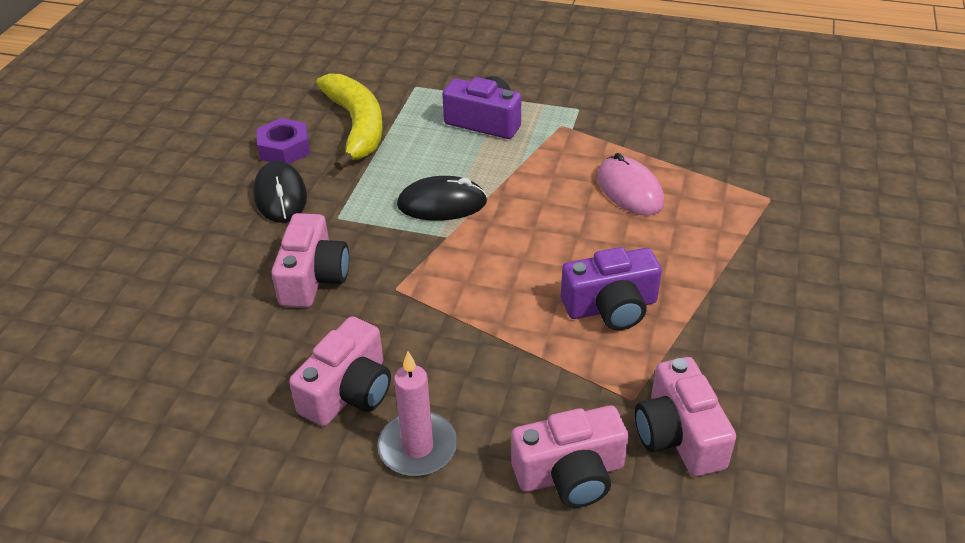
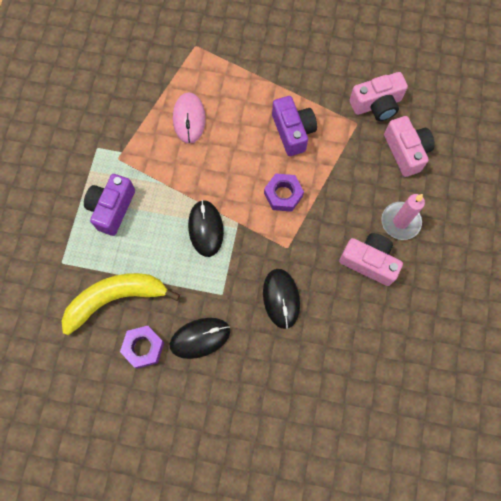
camera: 95 degrees left, 30 degrees up
pink camera [272,213,349,308] -> black mouse [263,269,300,329]
pink mouse [597,153,664,216] -> pink mouse turned 60 degrees counterclockwise [173,92,206,144]
none -> purple nut [264,173,304,212]

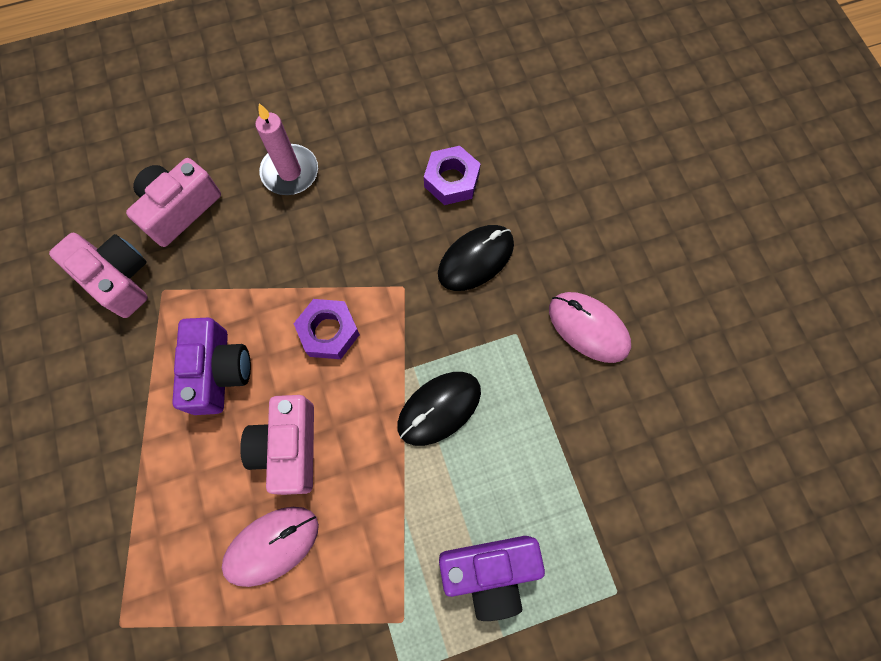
camera: 120 degrees left, 0 degrees up
yellow banana [62,273,180,335] -> none
purple nut [120,326,164,369] -> purple nut moved to [424,146,481,205]
black mouse [170,318,230,359] -> pink mouse [549,292,631,363]
purple camera [272,96,317,156] -> purple camera turned 135 degrees clockwise [172,318,251,415]
pink camera [339,233,403,286] -> pink camera moved to [240,395,314,495]

